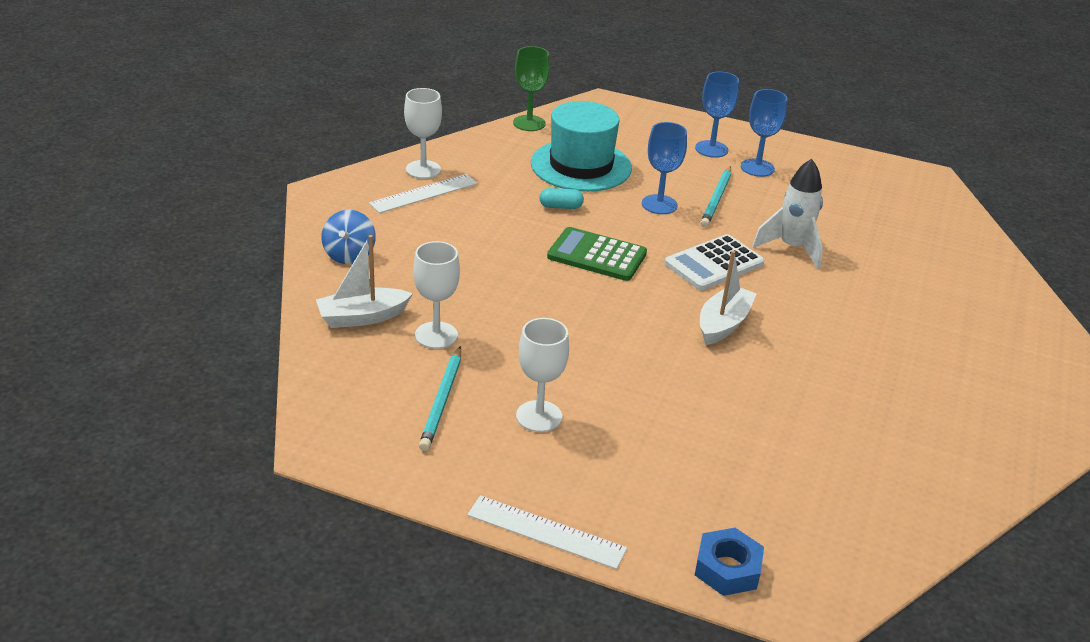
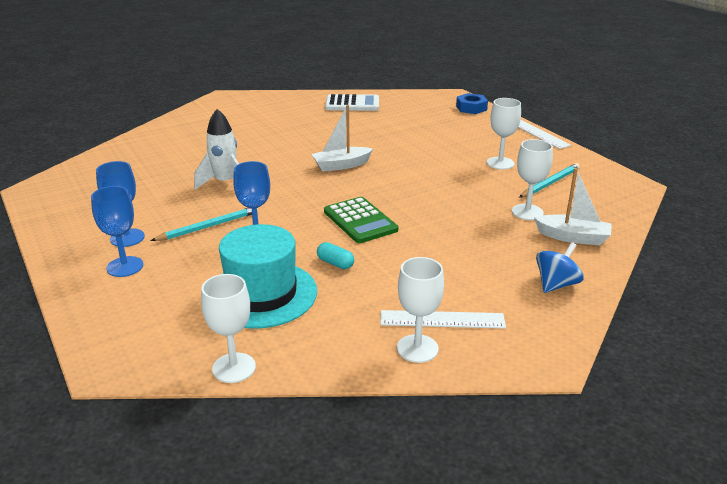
camera: 140 degrees left, 5 degrees down
green goblet [513,46,550,131] -> white goblet [201,274,256,383]
white calculator [664,234,764,290] -> white calculator moved to [325,94,379,111]

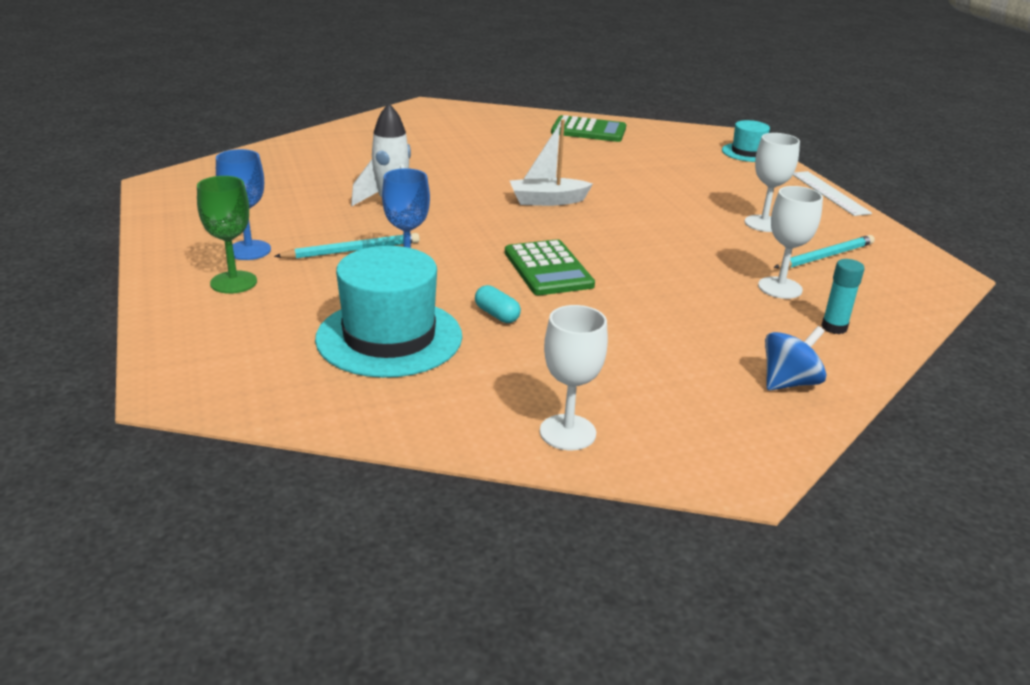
camera: 10 degrees right, 0 degrees up
blue goblet [91,186,143,277] -> green goblet [197,176,257,294]
white goblet [201,274,256,383] -> none
white calculator [325,94,379,111] -> green calculator [551,115,626,142]
white ruler [380,310,506,329] -> none
blue nut [456,93,488,114] -> turquoise hat [722,120,770,162]
white boat [534,168,612,245] -> turquoise glue stick [821,259,864,334]

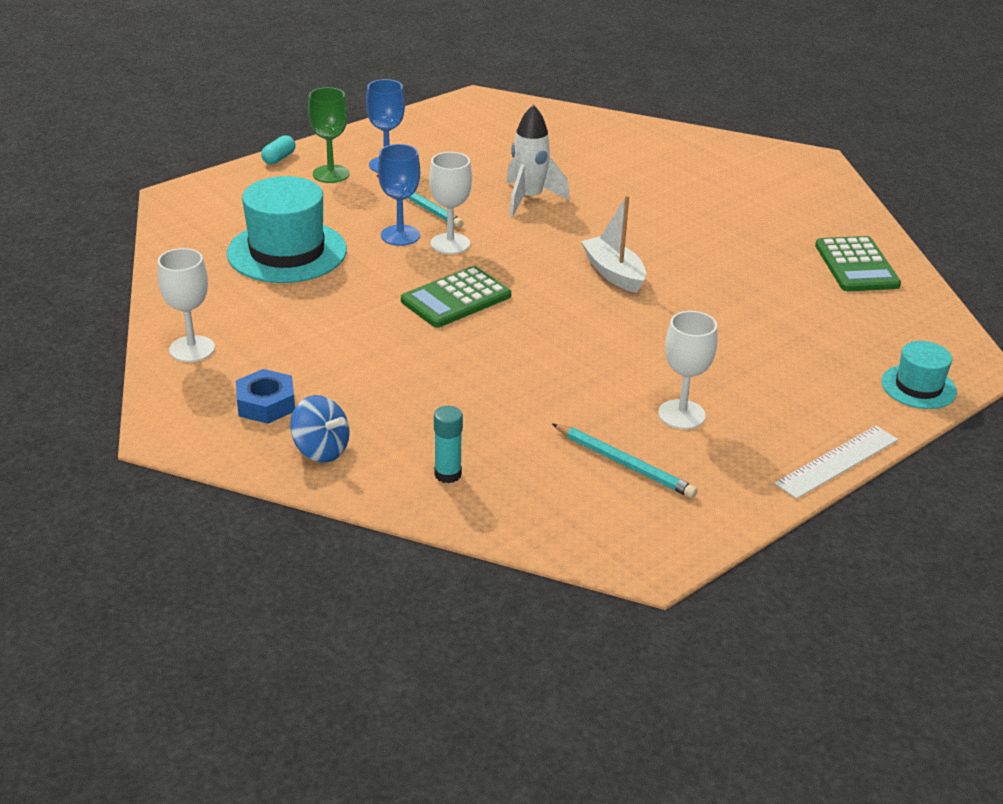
camera: 70 degrees right, 5 degrees up
turquoise capsule [475,285,521,323] -> turquoise capsule moved to [261,135,296,165]
white goblet [758,186,823,299] -> white goblet moved to [429,152,472,254]
none -> blue nut [236,369,295,424]

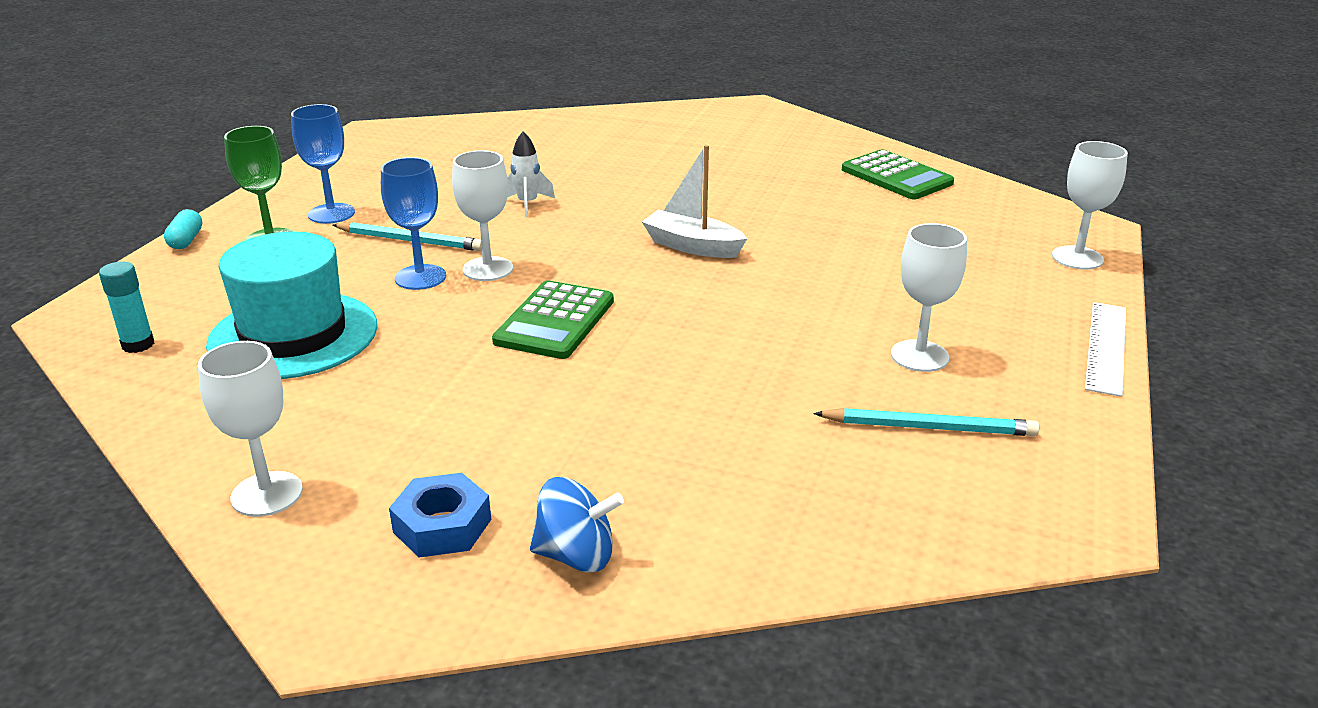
camera: 30 degrees left, 5 degrees down
turquoise glue stick [434,406,463,483] -> turquoise glue stick moved to [99,261,154,353]
white rocket [506,105,569,217] -> white rocket [507,132,555,217], size x0.63
turquoise hat [881,341,957,409] -> white goblet [1052,141,1128,270]

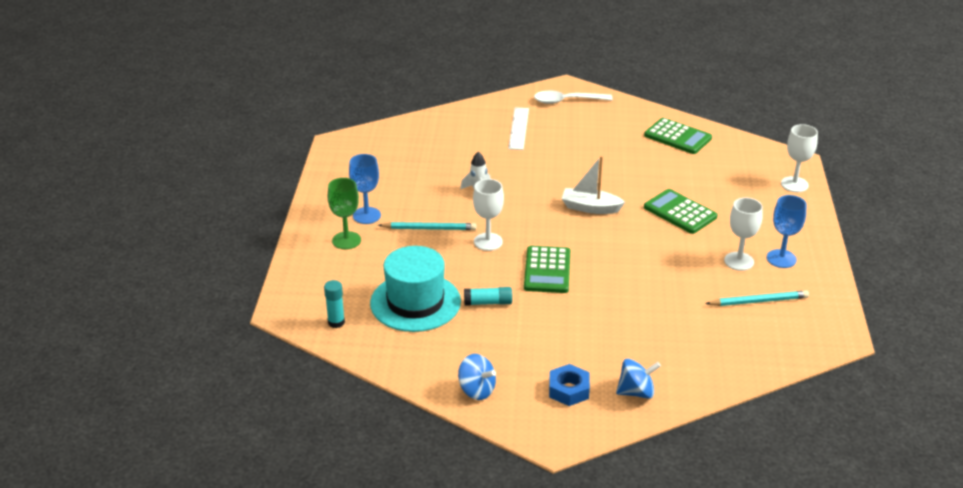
camera: 15 degrees left, 5 degrees up
turquoise capsule [164,209,202,249] -> none
white goblet [198,341,303,517] -> blue spinning top [458,354,496,400]
blue goblet [381,157,446,290] -> blue goblet moved to [767,195,807,268]
white ruler [1085,302,1126,397] -> white ruler moved to [508,107,529,150]
none -> turquoise glue stick [464,287,512,306]
none -> white spoon [534,91,613,104]
none -> green calculator [644,189,717,234]

